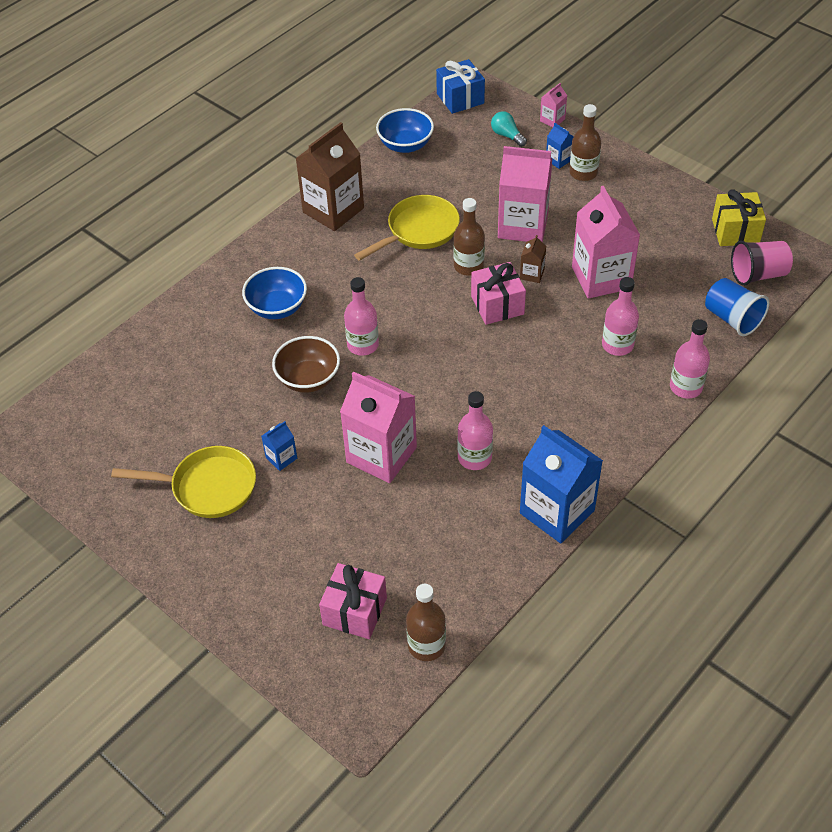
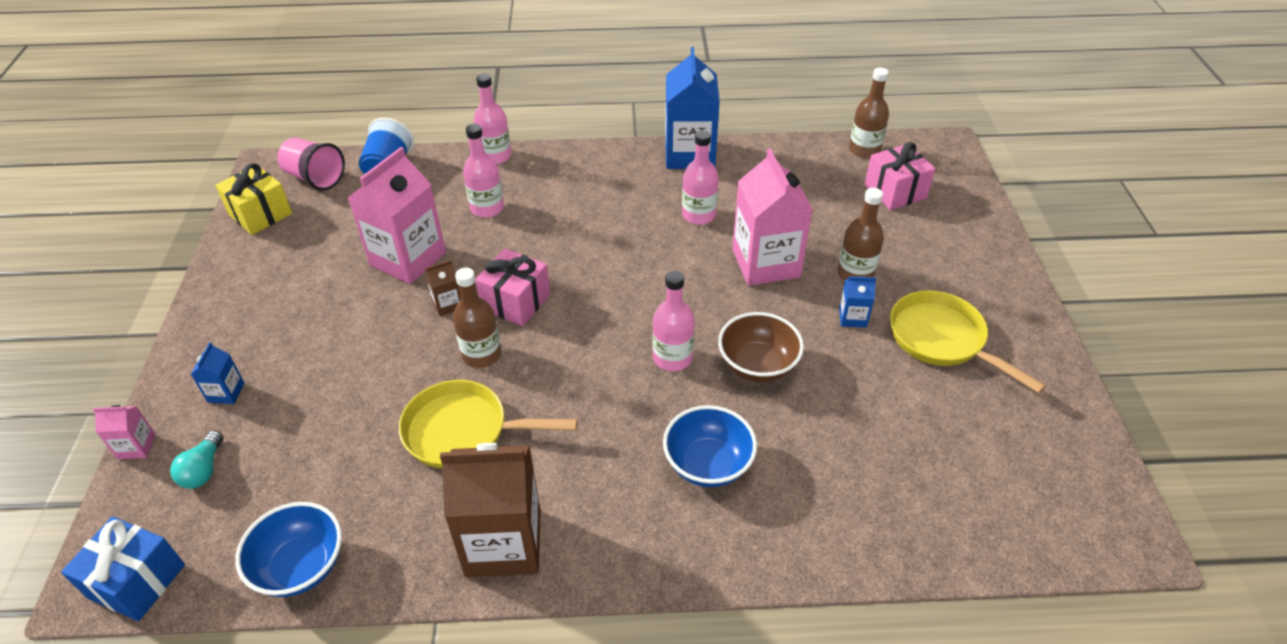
camera: 135 degrees left, 5 degrees down
pink carton [498,146,552,242] -> none
brown bottle [569,104,601,181] -> brown bottle moved to [838,188,884,281]

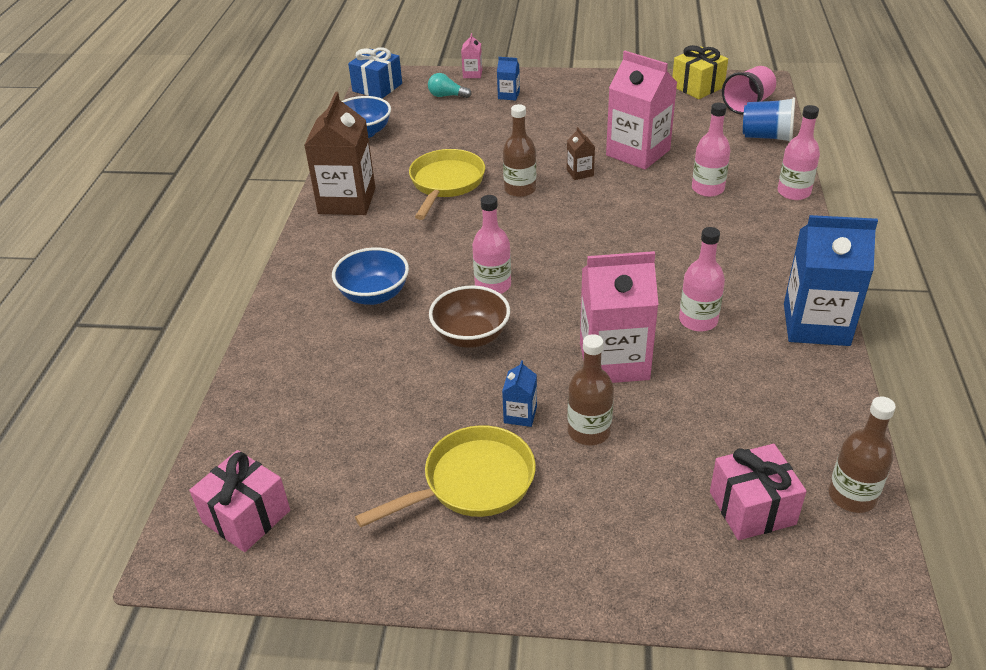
camera: 100 degrees right, 5 degrees down
pink gift [475,248,550,326] -> pink gift moved to [189,450,290,552]

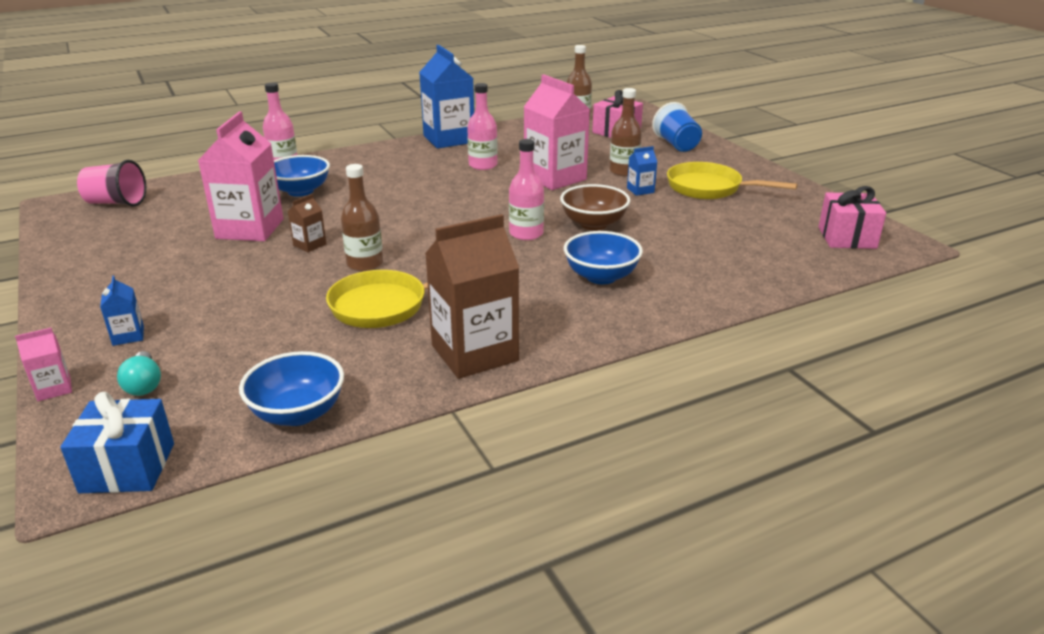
camera: 125 degrees left, 10 degrees down
yellow gift [672,45,728,99] -> none
pink bottle [692,103,730,197] -> blue bowl [274,155,330,197]
blue cup [743,97,795,142] -> blue cup moved to [652,102,702,152]

